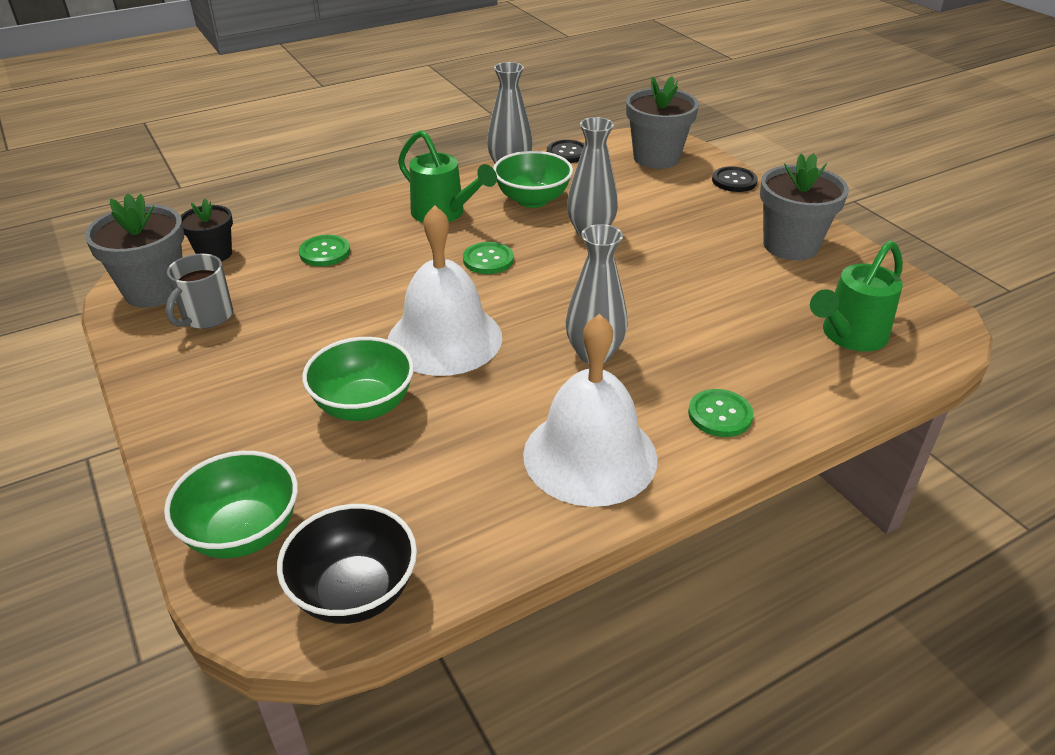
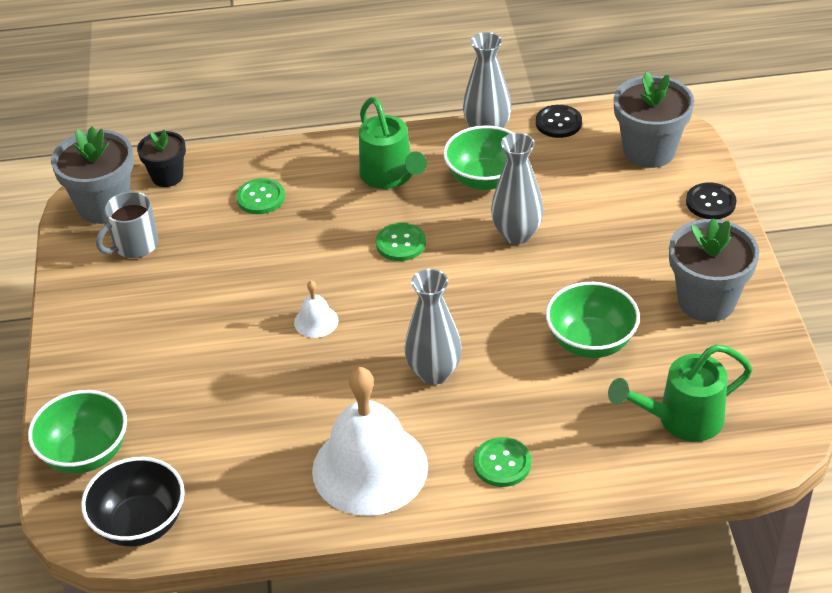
camera: 25 degrees right, 5 degrees up
green bowl [302,337,414,421] -> green bowl moved to [546,282,640,358]
white bell [388,205,502,376] -> white bell [294,280,338,338], size x0.42

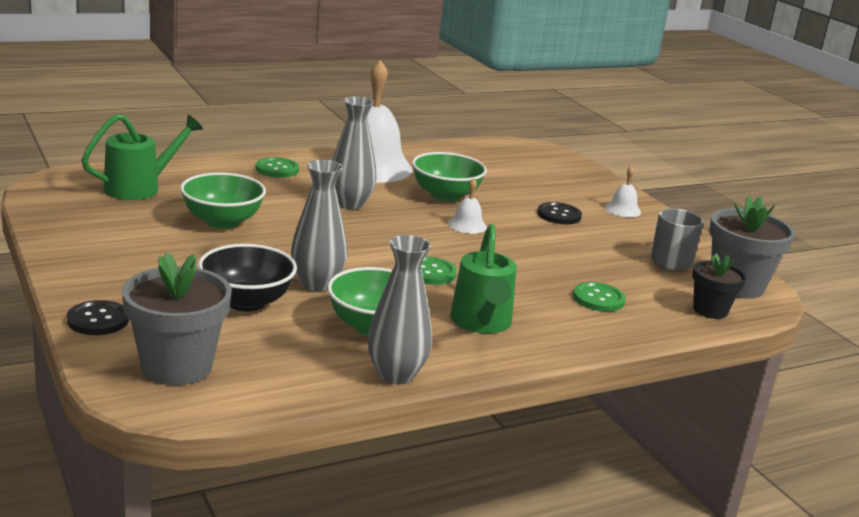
camera: 155 degrees right, 20 degrees down
green bowl [28,390,127,474] -> green bowl moved to [412,152,487,202]
black bowl [81,457,185,547] -> black bowl moved to [198,244,297,312]
green watering can [359,97,427,189] -> green watering can turned 135 degrees counterclockwise [450,224,517,334]
black button [536,105,582,138] -> black button moved to [537,202,582,224]
grey flower pot [669,218,759,322] -> none
none -> white bell [605,166,641,217]

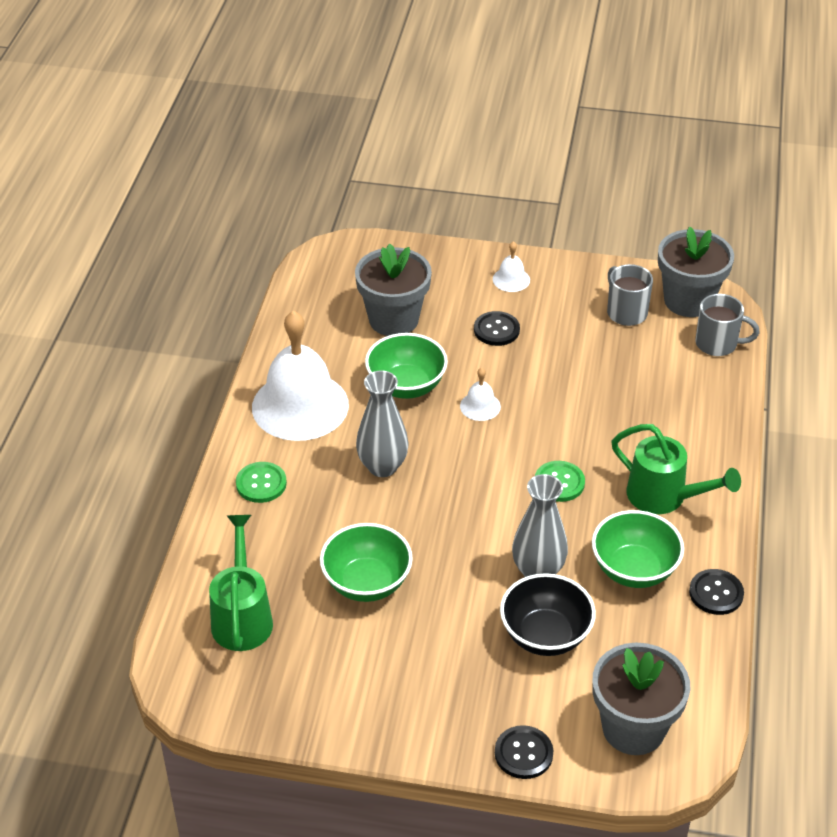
camera: 50 degrees left, 20 degrees up
grey vase [368,235,432,384] -> black button [689,569,744,615]
green button [573,282,626,312] -> none
black flower pot [692,254,747,319] -> grey mug [695,294,760,356]
none -> grey flower pot [355,244,432,336]

